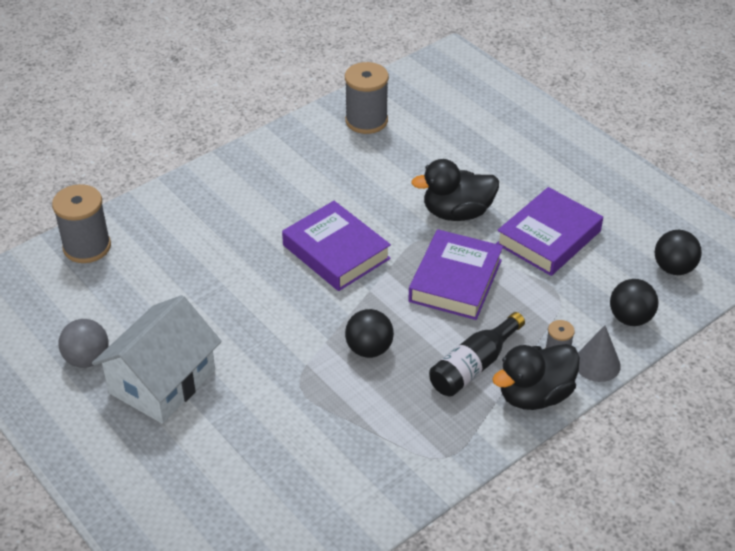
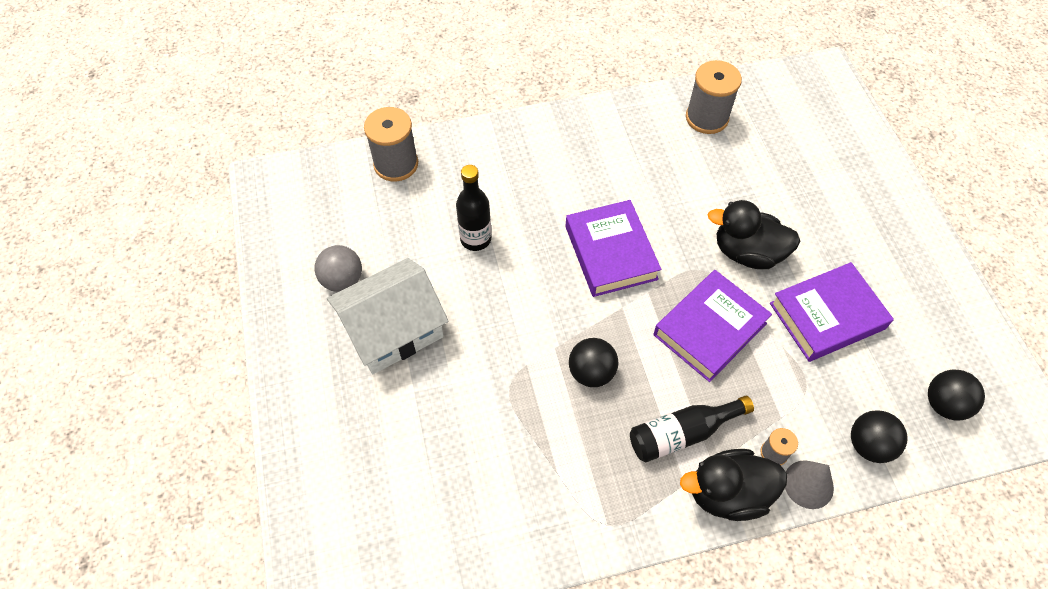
camera: 25 degrees right, 15 degrees up
none -> black bottle [456,165,491,251]

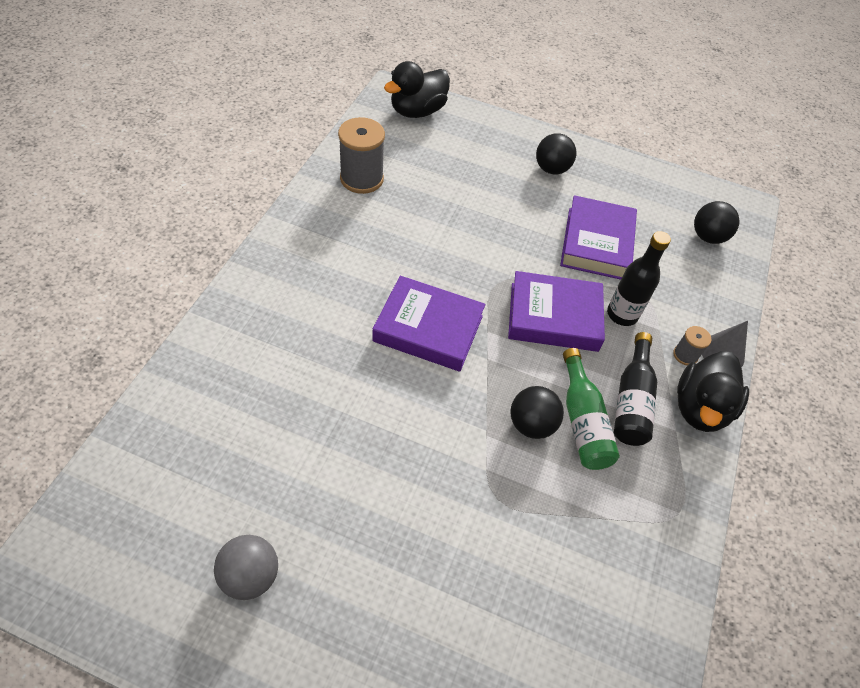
camera: 60 degrees left, 5 degrees down
white house [327,258,448,374] -> none
grey spool [364,107,418,182] -> none
black bottle [456,165,491,251] -> black bottle moved to [607,231,671,326]
purple book [654,270,772,382] -> purple book turned 75 degrees counterclockwise [508,271,605,352]
black duck [707,200,800,269] -> black duck moved to [384,61,450,118]
black ball [851,410,907,463] -> black ball moved to [536,133,576,174]
none -> green bottle [563,348,620,470]

